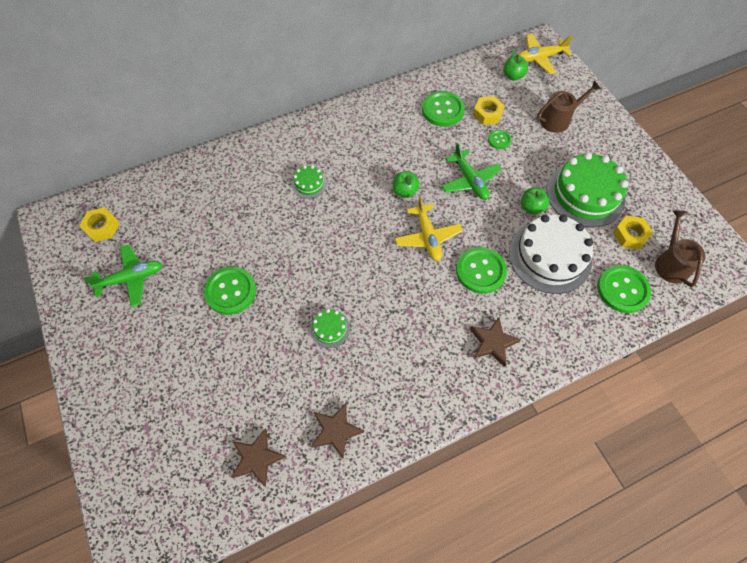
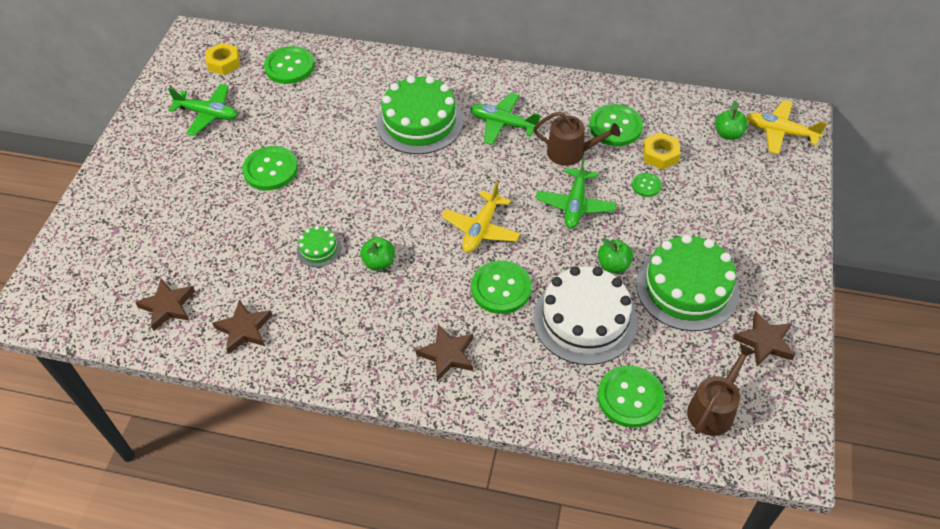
camera: 40 degrees right, 10 degrees down
green cake [292,166,327,199] -> green cake [376,76,464,154], size x2.18
green apple [393,171,420,198] -> green apple moved to [360,237,395,270]
brown watering can [537,81,601,133] -> brown watering can moved to [533,111,620,166]
yellow nut [613,215,653,250] -> none
none -> green button [264,46,314,84]
none -> green plane [470,92,541,145]
none -> brown star [733,311,795,366]

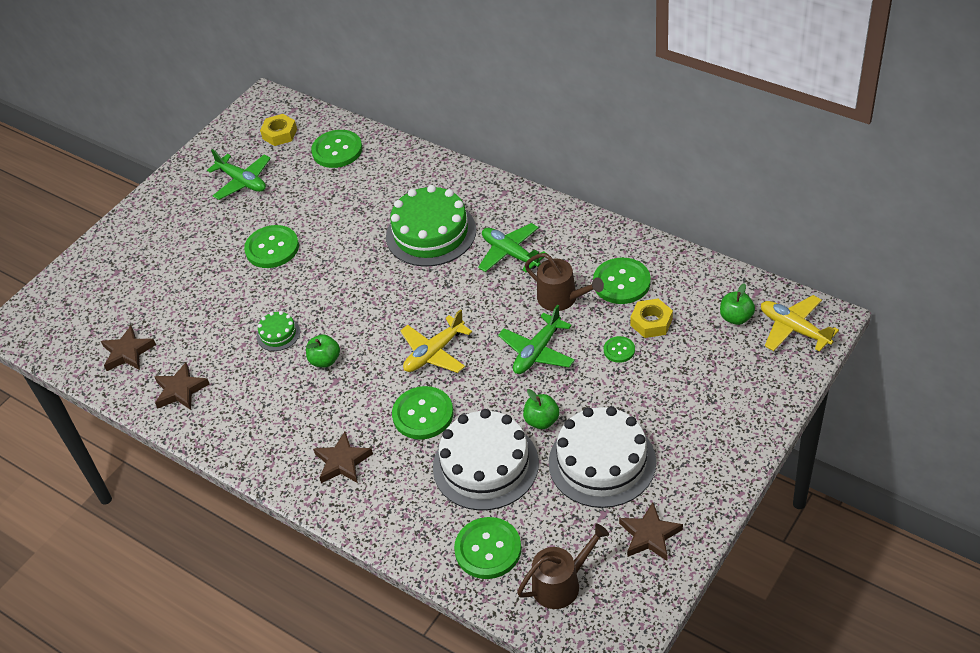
camera: 25 degrees right, 5 degrees down
green cake [636,234,739,331] -> white cake [549,406,656,508]

